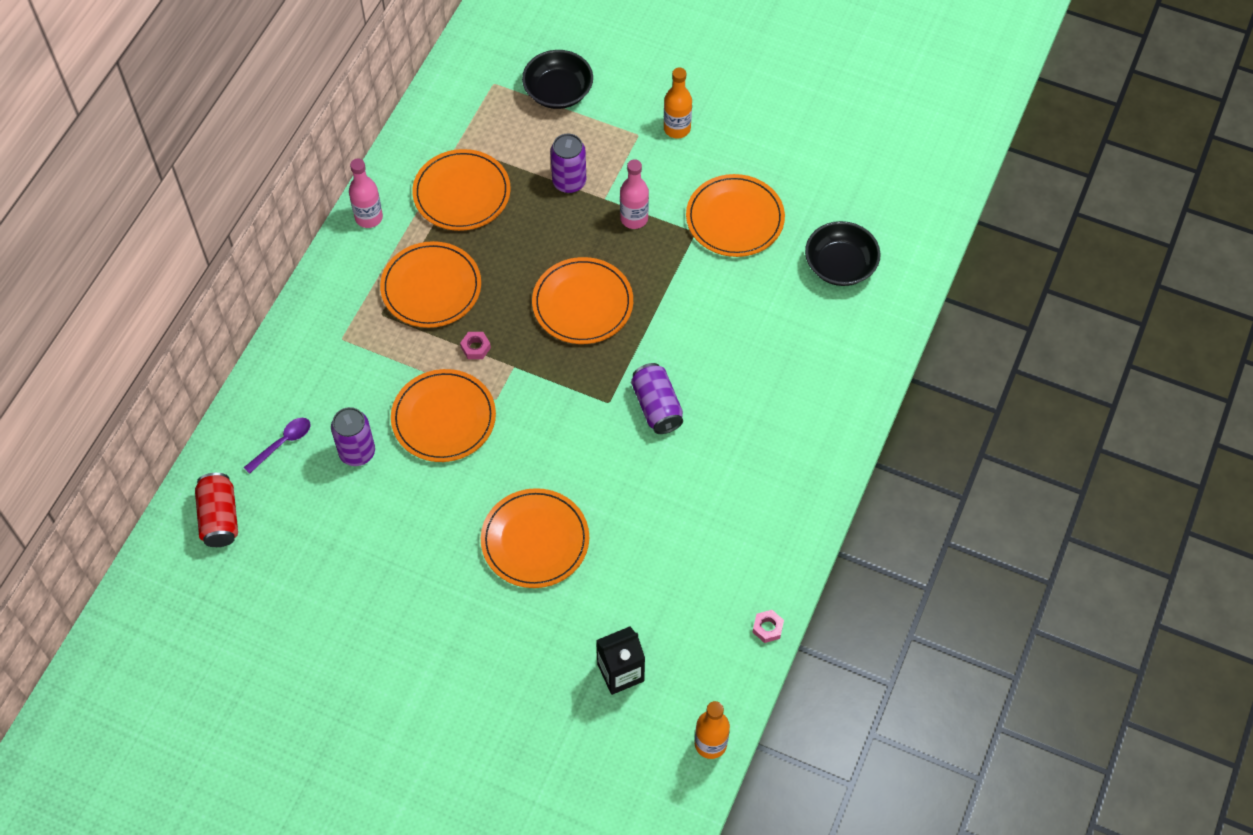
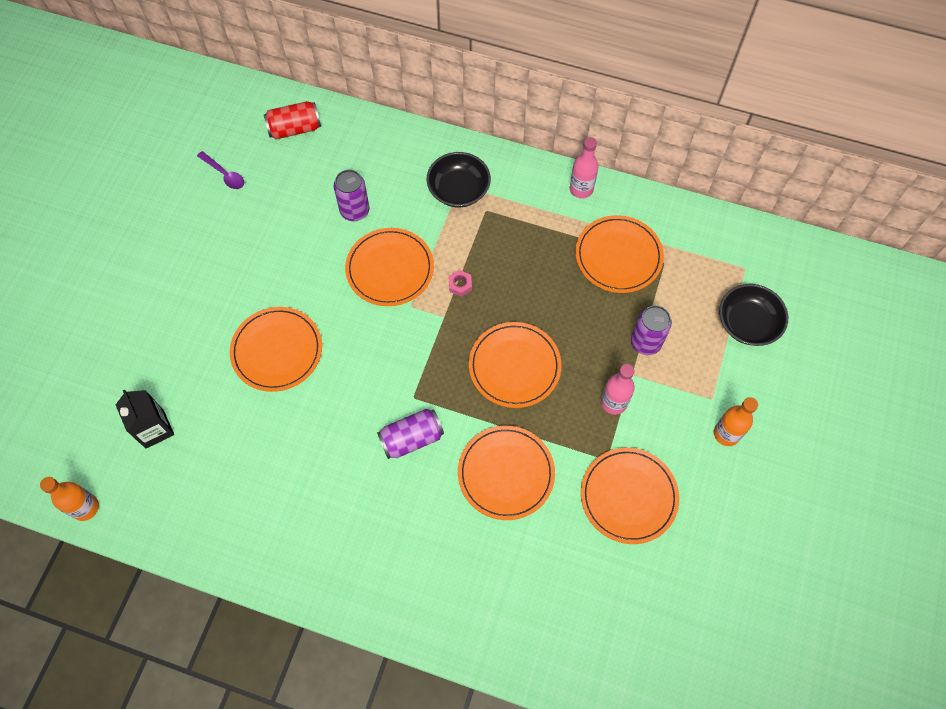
camera: 85 degrees right, 5 degrees up
purple spoon [244,418,310,474] -> purple spoon moved to [197,151,244,189]
orange plate [380,241,481,328] -> orange plate moved to [458,426,555,520]
pink nut [752,610,784,643] -> none
black bowl [805,221,881,286] -> black bowl moved to [427,152,491,207]

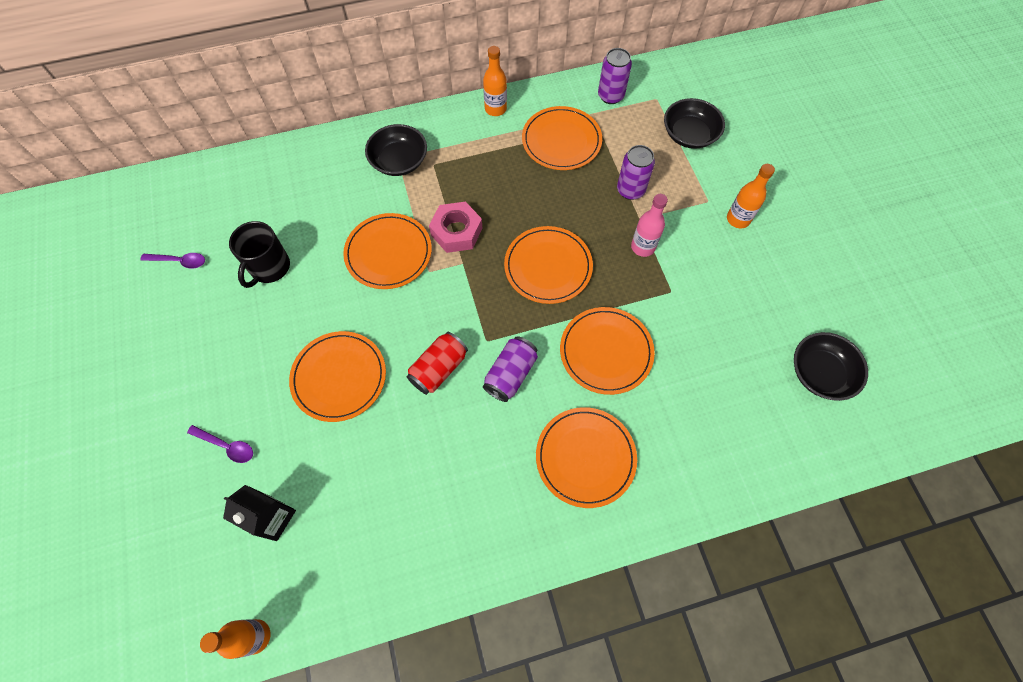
camera: 35 degrees left, 0 degrees up
red can [264,101,321,139] -> red can moved to [407,332,468,395]
purple can [334,170,370,221] -> purple can moved to [598,48,632,104]
pink nut [448,270,472,297] -> pink nut [429,201,482,253], size x2.07
pink bottle [570,137,599,198] -> orange bottle [483,46,507,116]
orange plate [581,448,679,544] -> orange plate moved to [536,407,637,508]
none -> purple spoon [187,425,253,463]
none -> black mug [229,221,290,288]
none -> black bowl [794,332,868,401]

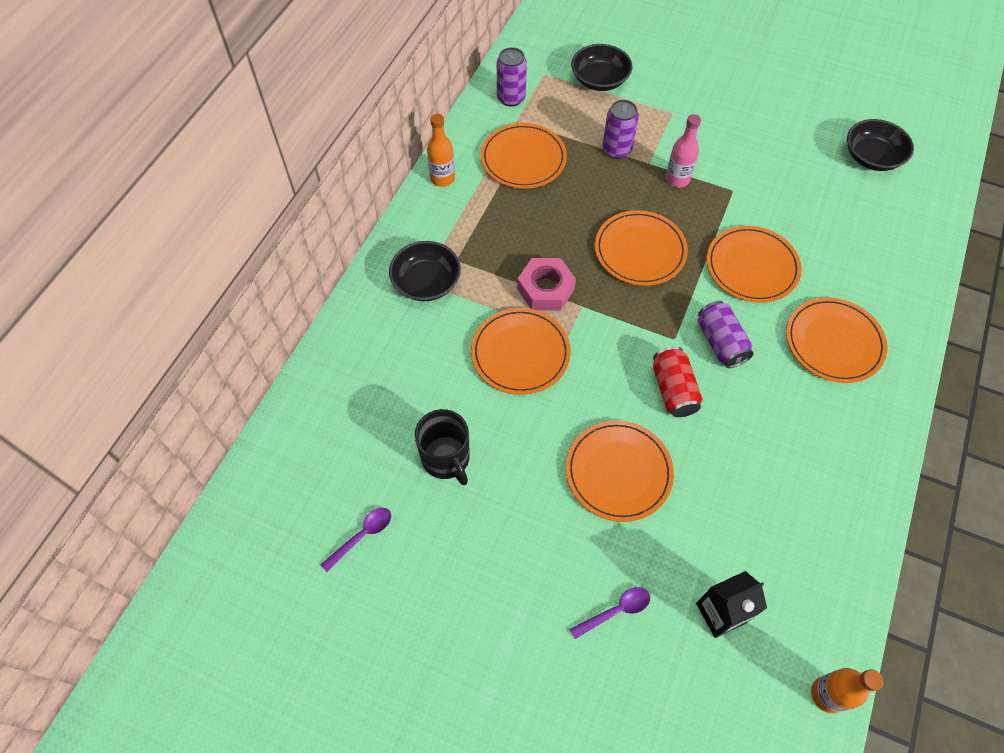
camera: 50 degrees left, 5 degrees down
orange bottle [727,164,775,228] -> none

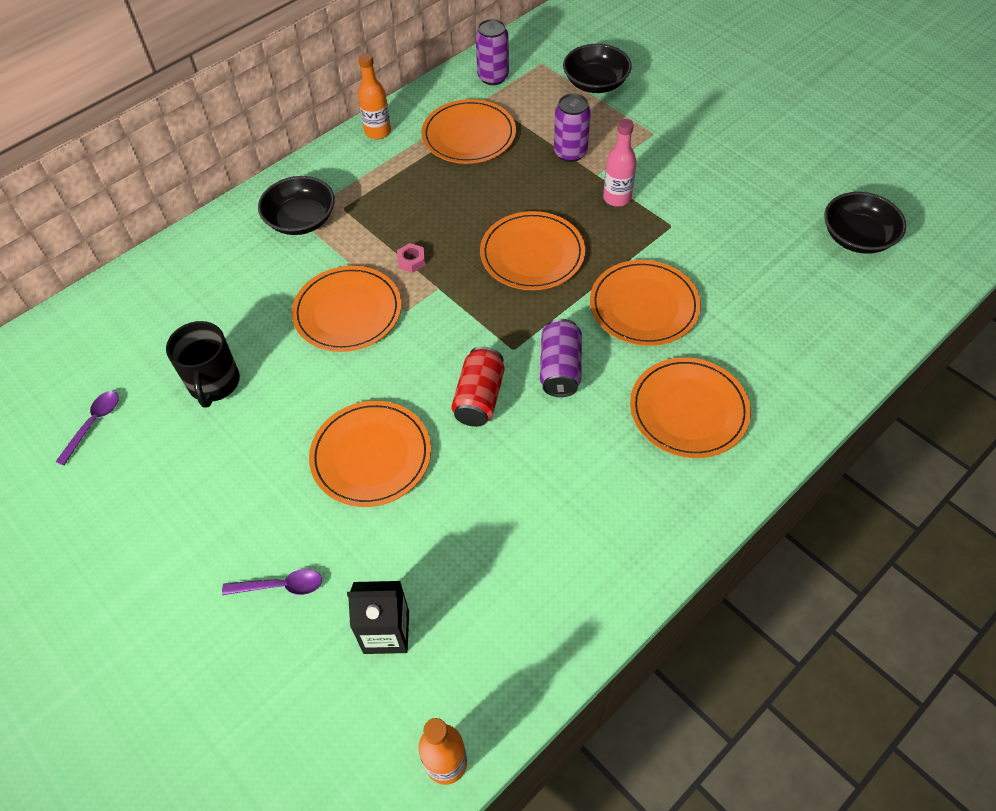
camera: 25 degrees right, 5 degrees down
purple spoon [321,508,391,572] -> purple spoon turned 45 degrees counterclockwise [56,391,119,465]
pink nut [517,258,576,311] -> pink nut [397,243,426,273], size x0.48

